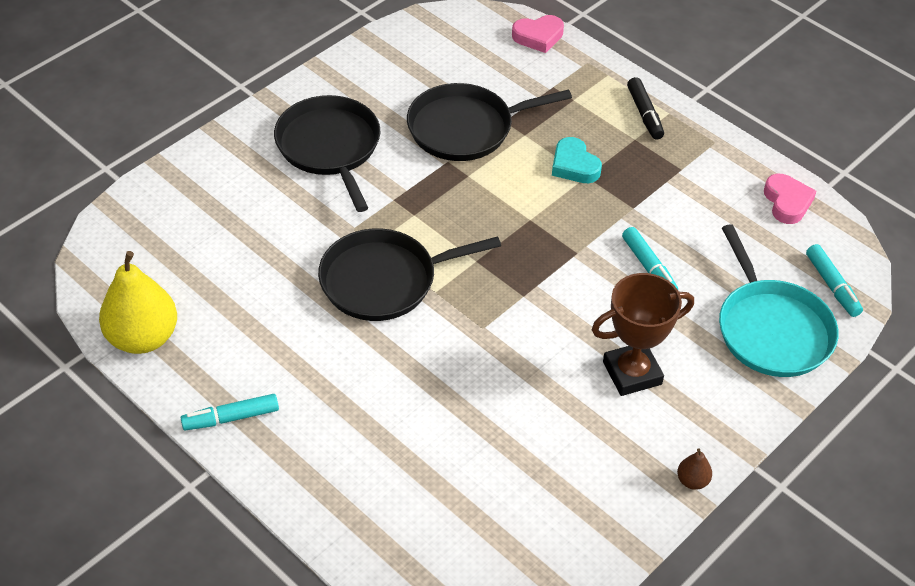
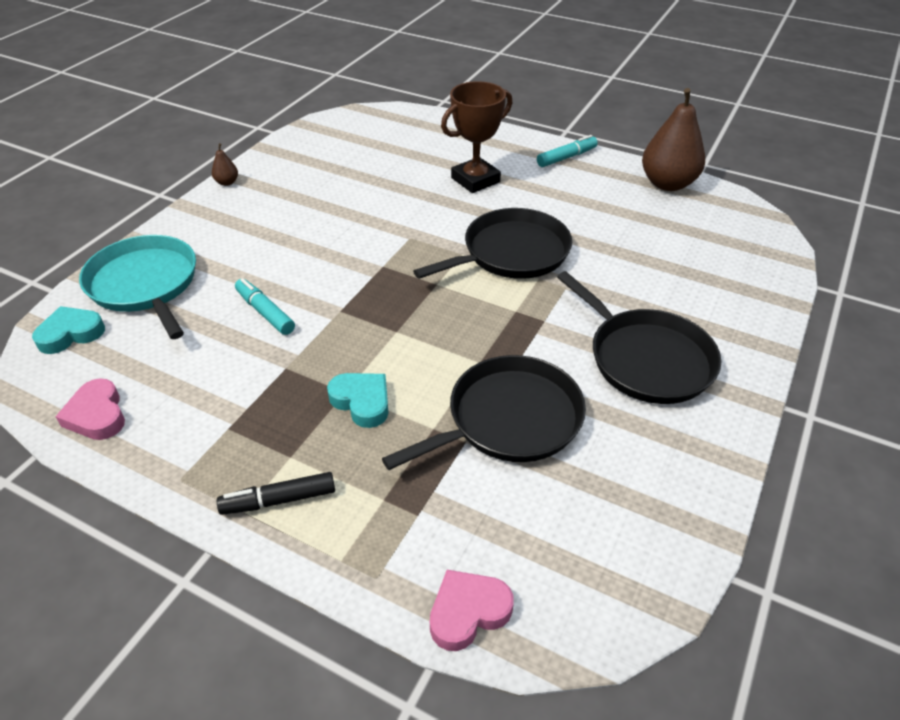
camera: 165 degrees right, 5 degrees down
yellow pear [99,251,177,354] -> brown pear [642,88,705,191]
brown trophy [592,273,694,396] -> brown trophy moved to [441,81,512,193]
black marker [627,77,664,140] -> black marker turned 75 degrees counterclockwise [217,472,335,515]
turquoise marker [806,244,863,317] -> turquoise heart [32,306,105,354]

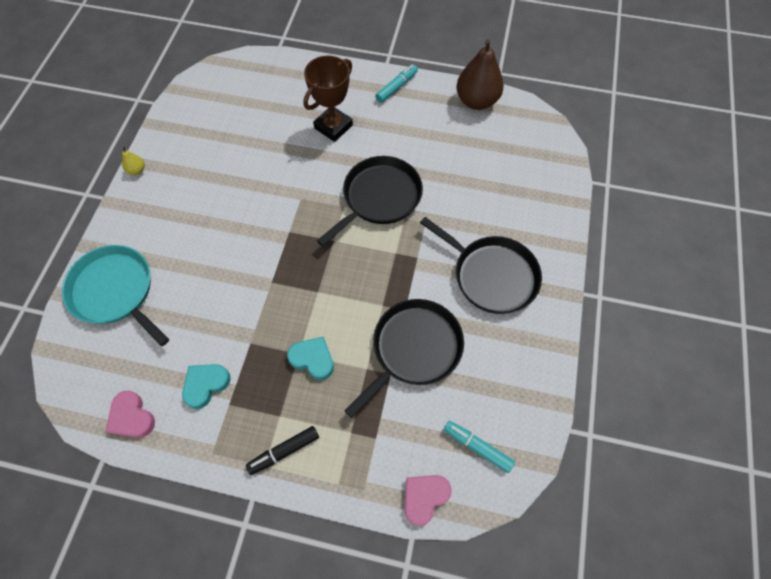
camera: 15 degrees left, 20 degrees up
turquoise heart [32,306,105,354] -> turquoise heart moved to [182,364,231,409]
brown pear [212,143,238,186] -> yellow pear [122,147,145,175]
turquoise marker [235,278,295,335] -> turquoise marker moved to [444,421,515,473]

